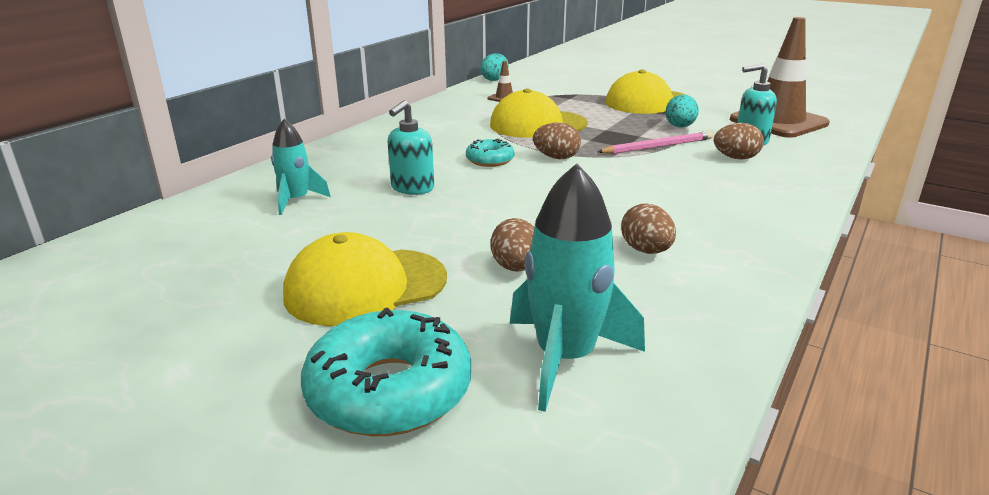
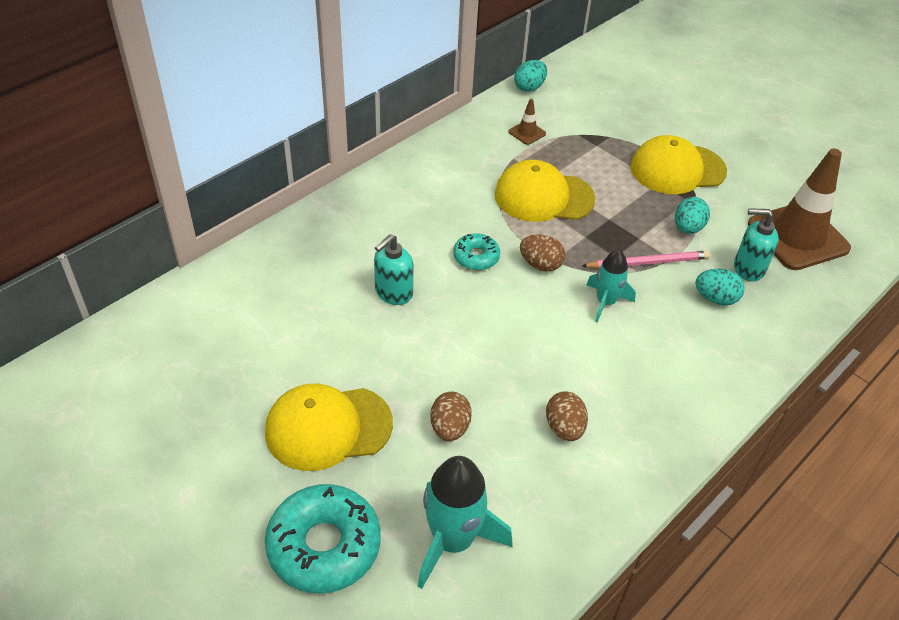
camera: 10 degrees right, 20 degrees up
turquoise rocket [271,119,331,215] -> turquoise rocket moved to [586,250,636,323]
brown egg [714,123,764,160] -> turquoise egg [695,269,745,306]

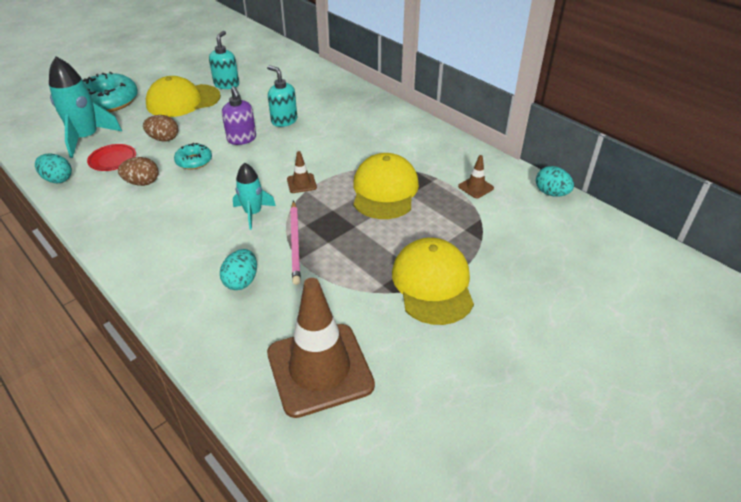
camera: 95 degrees right, 5 degrees down
yellow cap [265,384,393,471] -> yellow cap turned 105 degrees counterclockwise [146,76,221,117]
turquoise donut [453,233,500,270] -> turquoise donut moved to [174,143,212,170]
brown egg [520,234,565,272] -> brown traffic cone [287,151,317,193]
turquoise egg [675,197,710,234] -> turquoise egg moved to [35,154,72,183]
turquoise soap dispenser [734,208,779,282] -> turquoise soap dispenser moved to [209,31,239,89]
none -> red plate [87,144,136,171]
none -> purple soap dispenser [222,86,256,145]

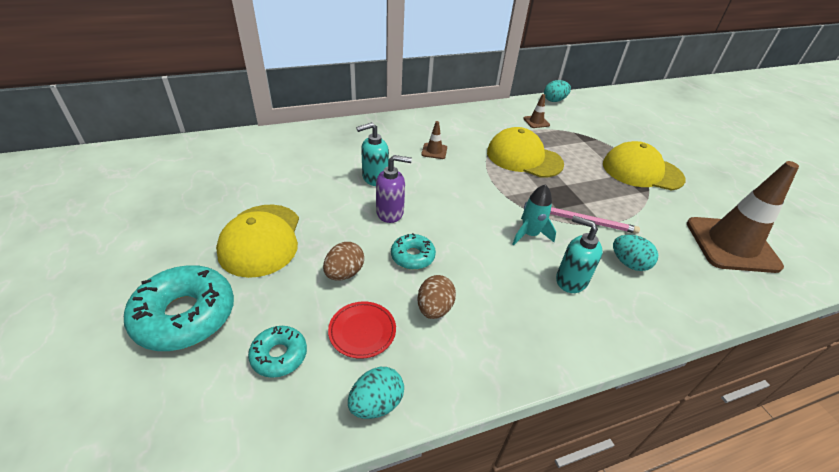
camera: 70 degrees left, 0 degrees up
turquoise rocket [49,57,122,158] -> turquoise donut [248,326,307,378]
turquoise soap dispenser [209,31,239,89] -> turquoise soap dispenser moved to [556,216,603,293]
brown traffic cone [287,151,317,193] -> brown traffic cone moved to [421,121,447,159]

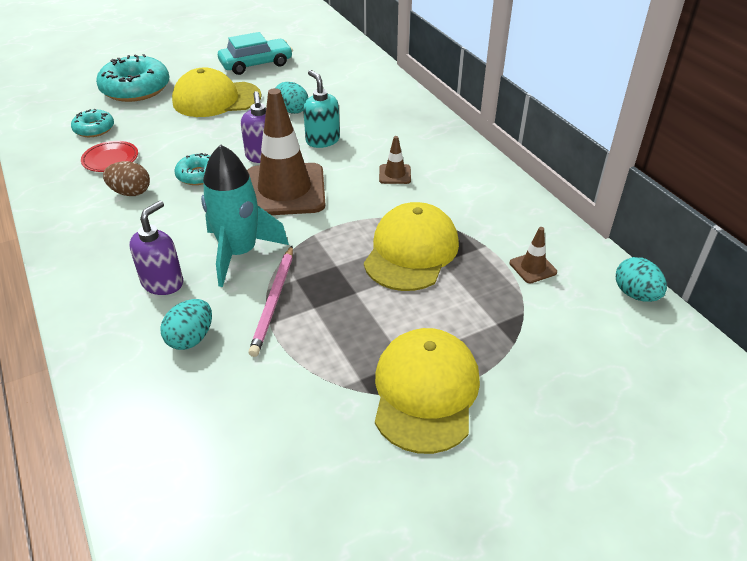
camera: 85 degrees right, 0 degrees up
brown egg [323,242,364,281] -> none
turquoise egg [348,367,404,419] -> turquoise egg moved to [276,82,308,114]
turquoise rocket [513,184,556,245] -> turquoise rocket [201,144,289,287], size x1.64
turquoise soap dispenser [556,216,603,293] -> purple soap dispenser [129,201,183,295]
brown traffic cone [687,161,799,273] -> brown traffic cone moved to [247,88,325,215]
none -> turquoise car [218,32,293,75]

